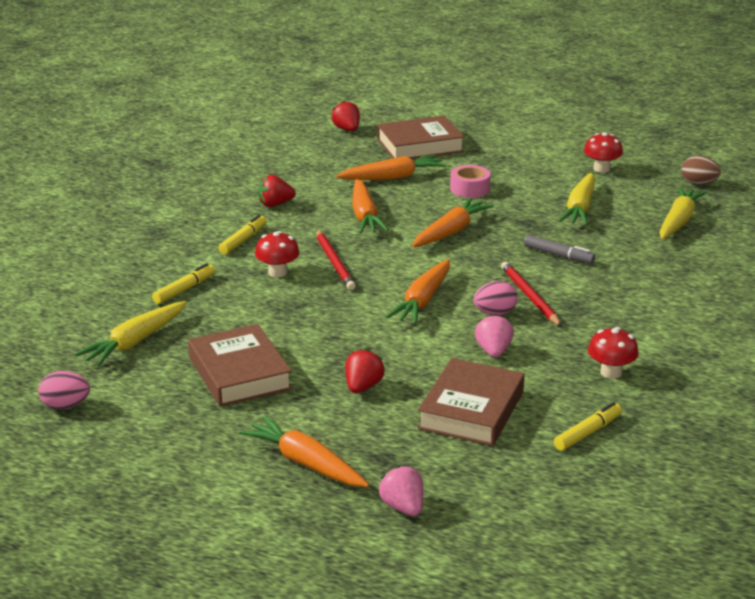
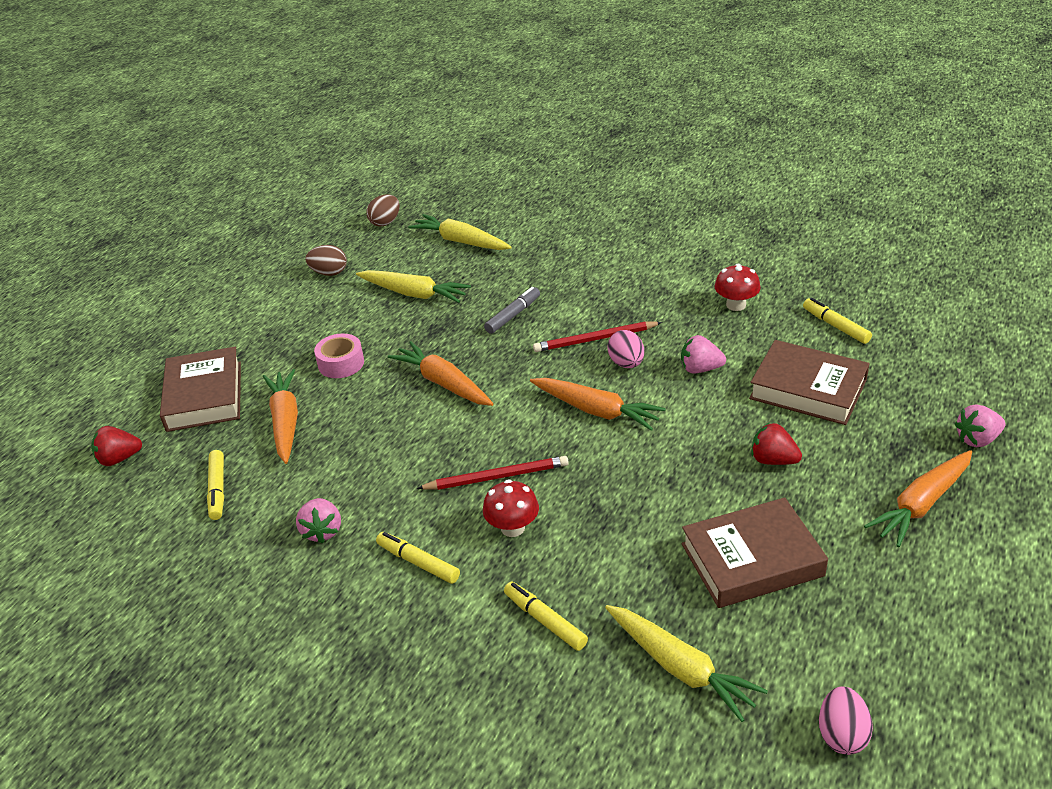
camera: 80 degrees left, 10 degrees up
red strawberry [258,175,296,207] -> pink strawberry [296,498,341,543]
orange carrot [352,179,389,233] -> none
red mushroom [584,132,623,173] -> brown egg [306,245,347,276]
none -> yellow marker [207,450,224,520]

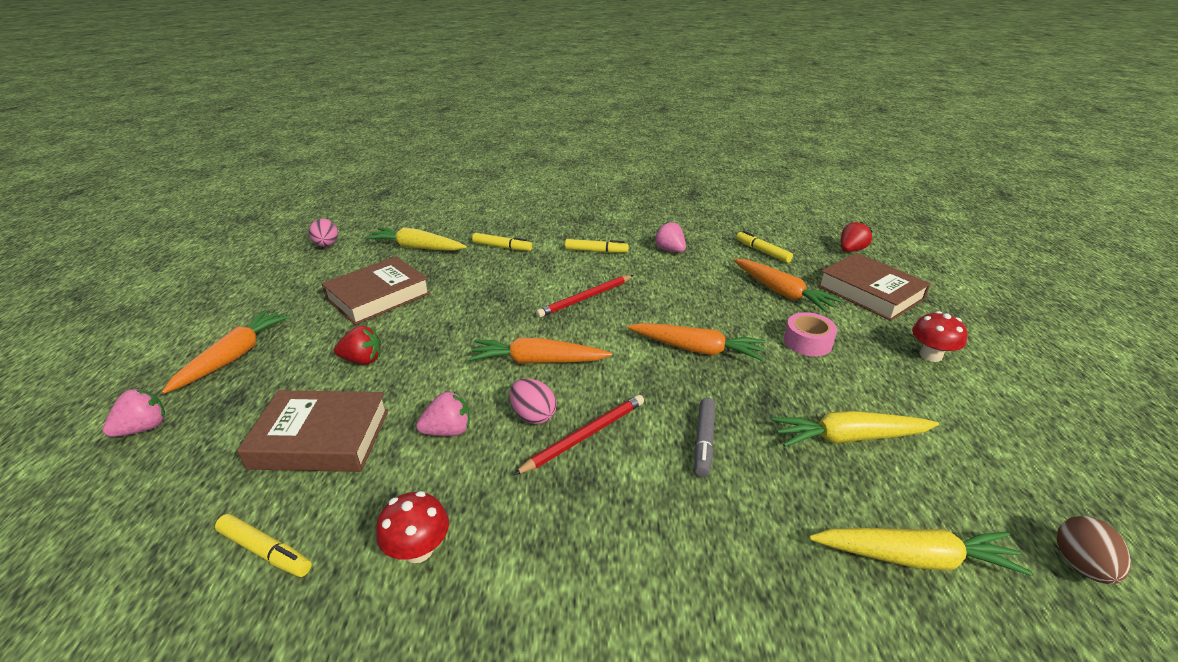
camera: 150 degrees right, 5 degrees down
brown egg [306,245,347,276] -> none
red mushroom [483,479,539,537] -> red mushroom moved to [912,311,967,362]

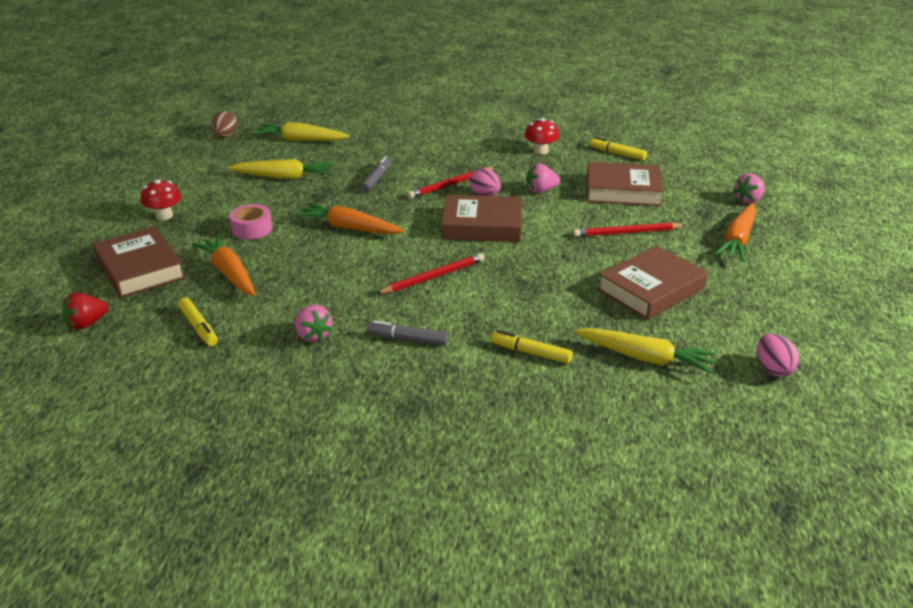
camera: 175 degrees left, 0 degrees up
red strawberry [334,326,381,365] -> red pencil [573,222,686,237]
orange carrot [468,338,612,364] -> brown book [442,195,522,242]
yellow marker [565,239,629,253] -> grey marker [367,321,448,345]

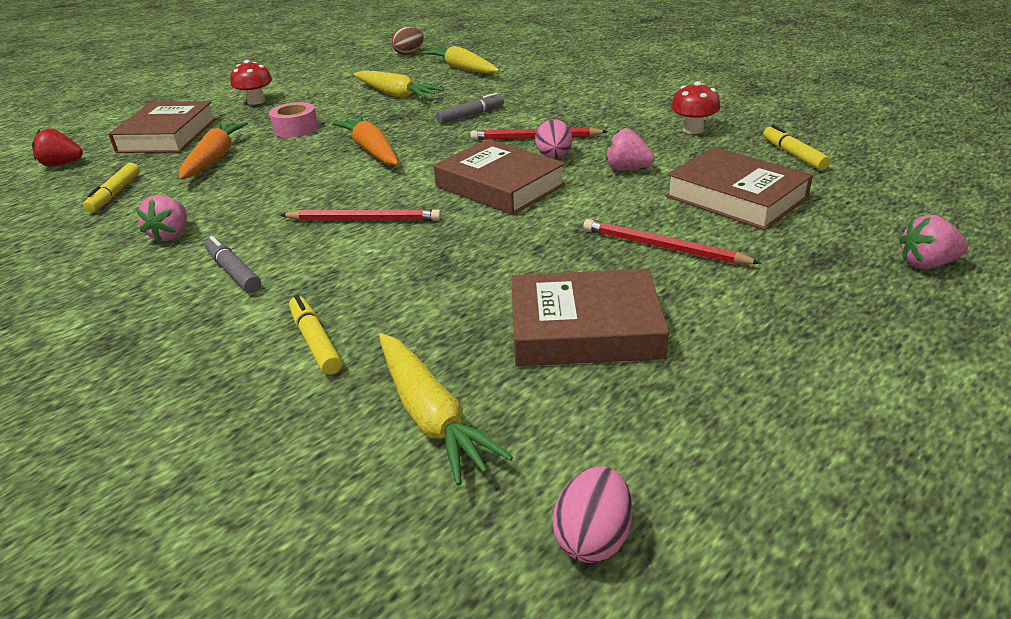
camera: 40 degrees right, 0 degrees up
orange carrot [715,203,756,261] -> none

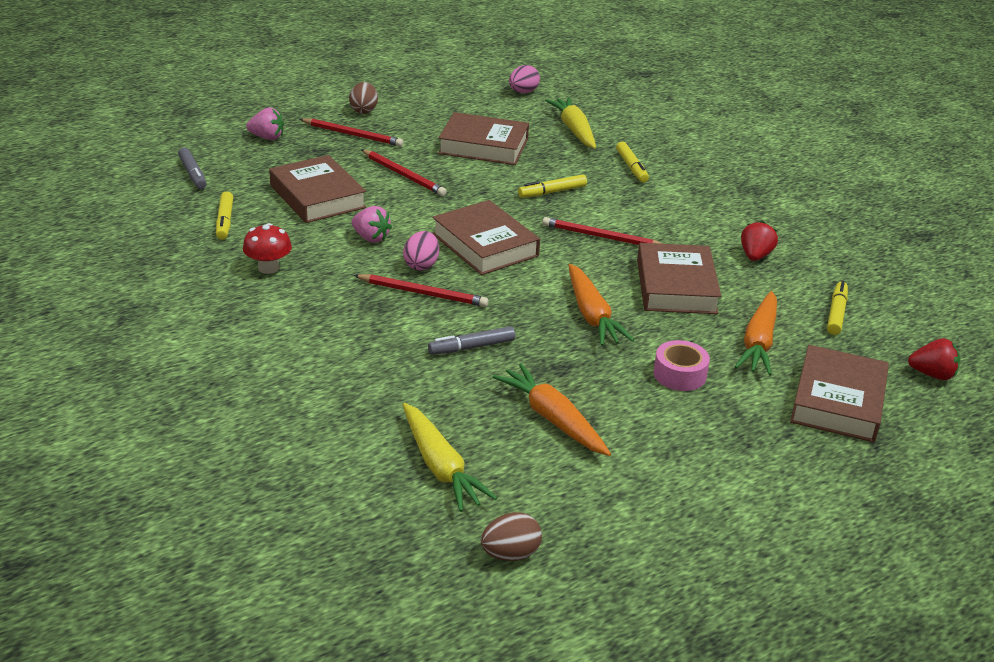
camera: 170 degrees left, 0 degrees up
pink strawberry [136,195,187,242] -> red strawberry [741,221,778,261]
grey marker [205,236,261,293] -> grey marker moved to [178,148,207,189]
red mushroom [230,60,272,105] -> none
yellow carrot [353,71,444,99] -> orange carrot [493,364,611,456]
none -> red pencil [300,118,404,147]
none -> brown egg [349,82,378,114]
none -> yellow marker [518,174,587,198]
none -> brown book [637,243,721,314]

